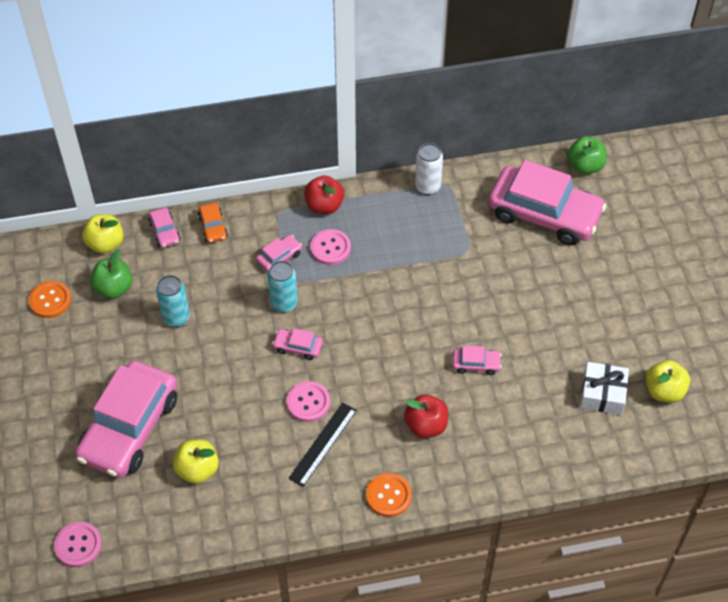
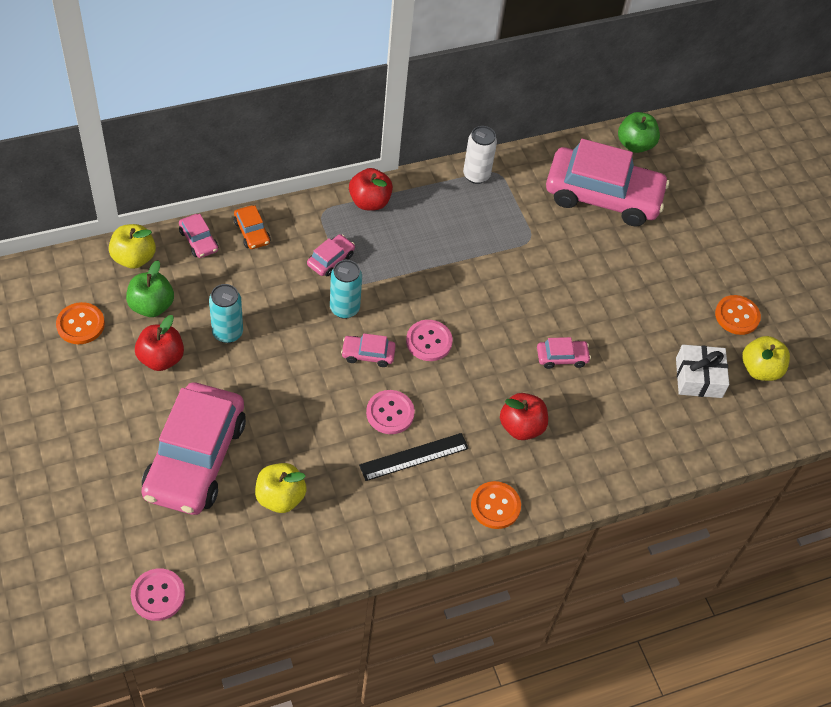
camera: 15 degrees left, 0 degrees up
black ruler [289,403,357,487] -> black ruler turned 45 degrees clockwise [359,433,469,481]
pink button [310,229,351,265] -> pink button moved to [406,320,453,361]
none -> red apple [135,315,184,371]
none -> orange button [715,295,761,335]

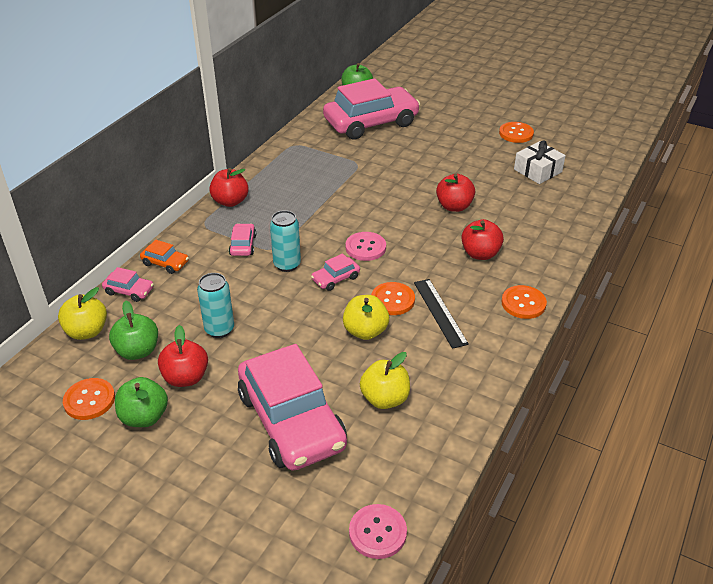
camera: 35 degrees left, 15 degrees down
black ruler [359,433,469,481] -> black ruler turned 45 degrees counterclockwise [414,279,469,349]
pink button [366,390,415,434] -> orange button [371,282,415,315]
white can [463,126,497,184] -> none
pink car [537,337,591,369] -> red apple [436,174,475,212]
yellow apple [742,336,790,381] -> yellow apple moved to [343,295,389,340]
none -> green apple [115,377,168,427]

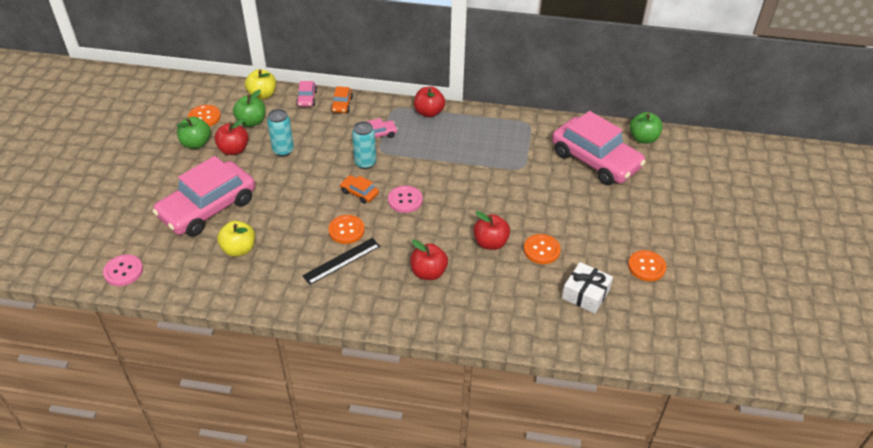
camera: 70 degrees right, 5 degrees up
pink car [311,253,360,291] -> orange car [340,175,379,204]
yellow apple [343,295,389,340] -> none
orange button [501,285,547,319] -> orange button moved to [524,234,561,264]

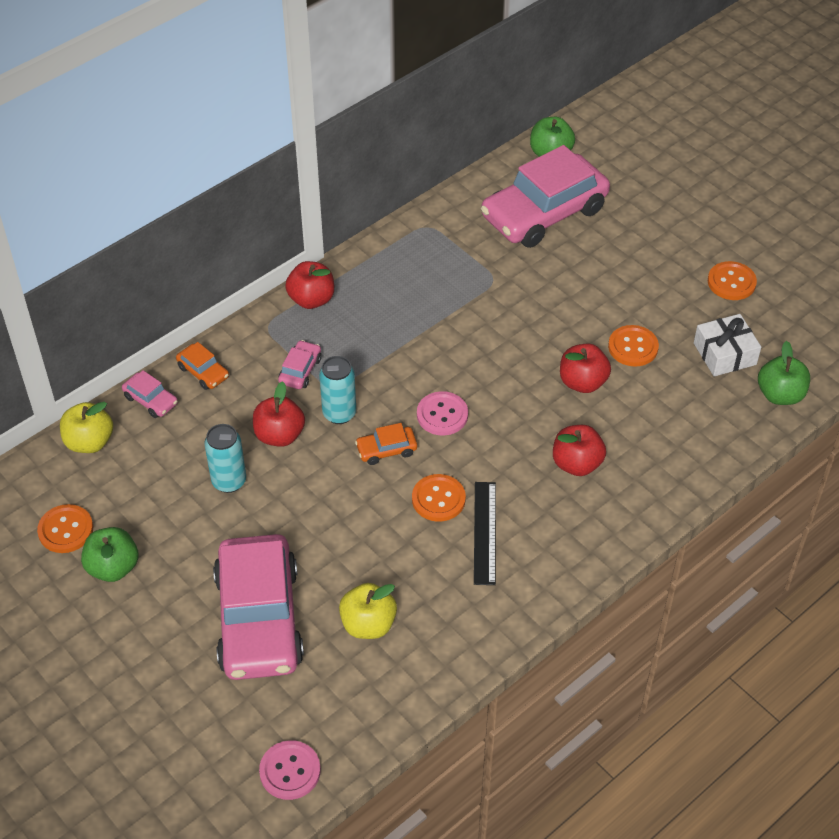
camera: 50 degrees left, 5 degrees up
red apple [214,118,249,155] -> red apple moved to [253,381,305,447]
green apple [233,89,265,127] -> green apple moved to [758,341,810,405]
pink car [552,111,646,185] -> pink car turned 150 degrees clockwise [481,145,610,248]

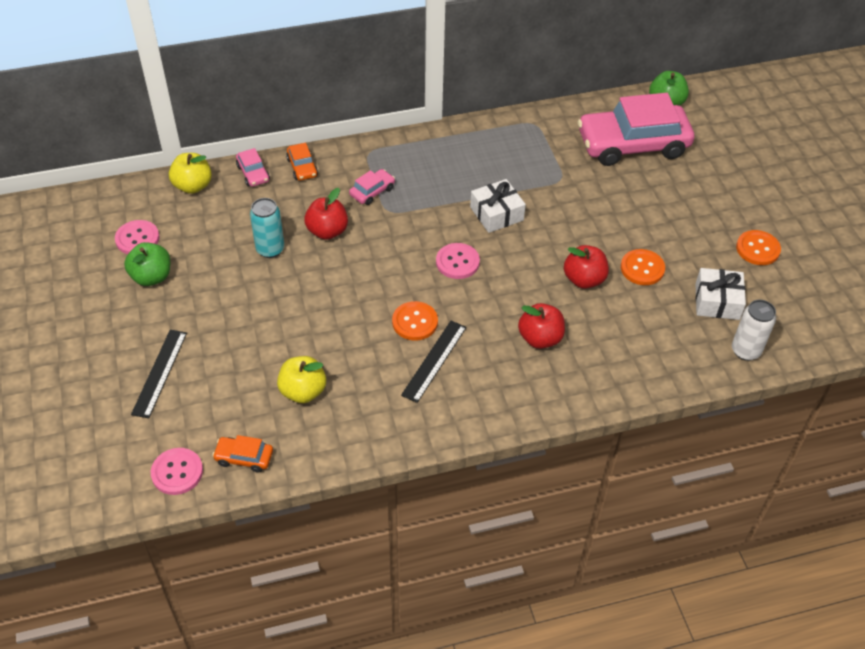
camera: 25 degrees right, 0 degrees up
orange button [37,504,93,553] -> pink button [115,220,160,254]
pink car [213,534,304,680] -> none
red apple [285,261,334,309] -> none
turquoise can [319,356,356,424] -> none
orange car [355,423,417,465] -> orange car moved to [212,435,273,473]
green apple [758,341,810,405] -> white can [732,300,776,361]
none -> black ruler [131,330,187,418]
none -> white gift [470,179,526,233]

